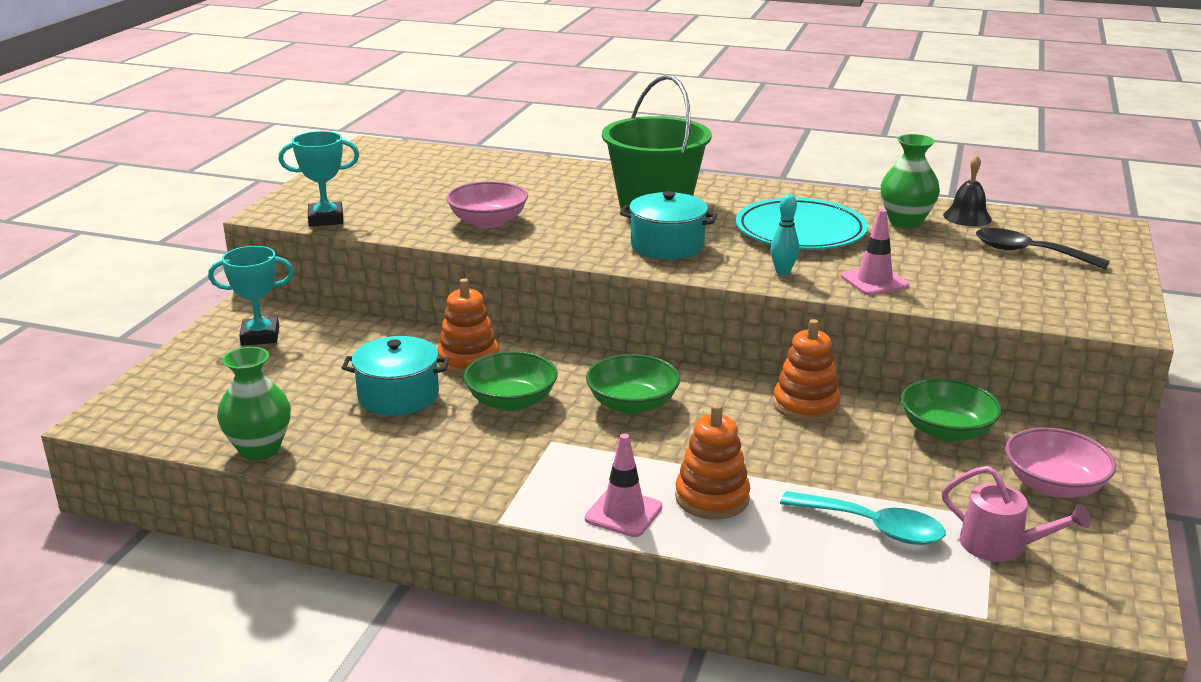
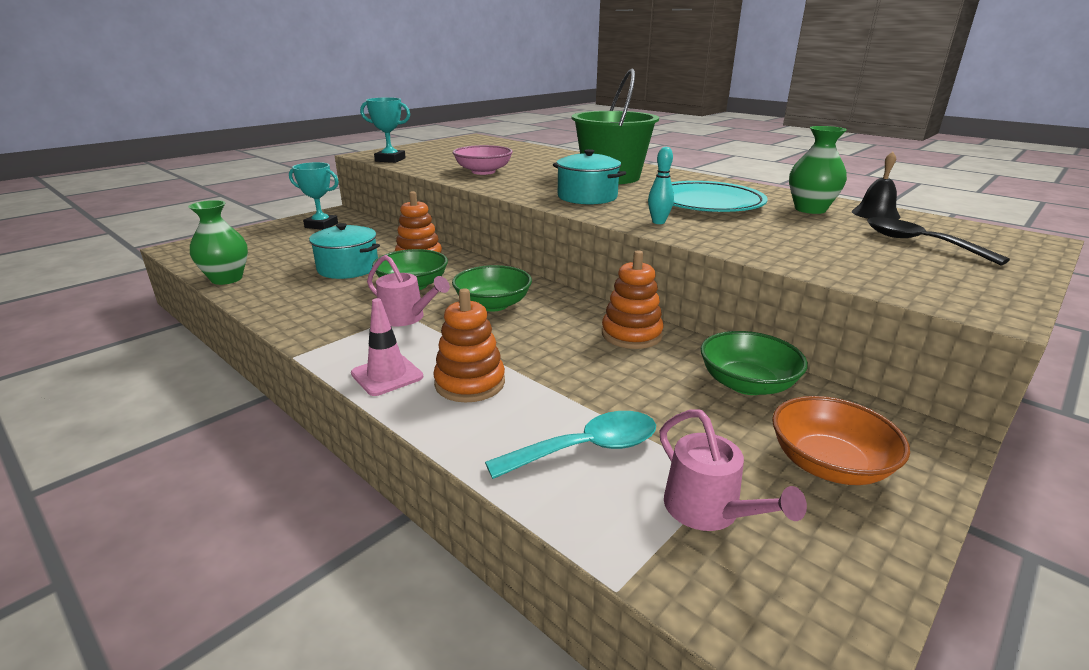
camera: 25 degrees right, 0 degrees up
turquoise spoon [780,491,946,545] -> turquoise spoon turned 75 degrees counterclockwise [485,411,656,479]
pink traffic cone [841,209,909,295] -> none
pink bowl [1005,428,1116,498] -> orange bowl [772,396,910,485]
none -> pink watering can [367,255,450,326]

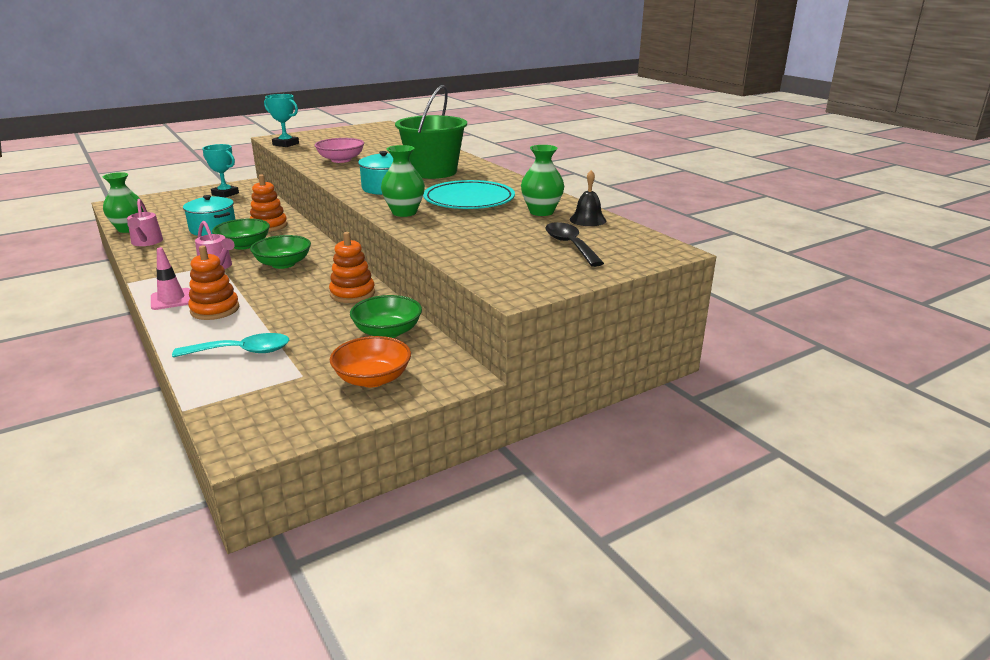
camera: 15 degrees right, 0 degrees up
turquoise bowling pin [648,147,674,224] -> green vase [381,145,425,217]
pink watering can [660,409,807,531] -> pink watering can moved to [127,199,163,246]

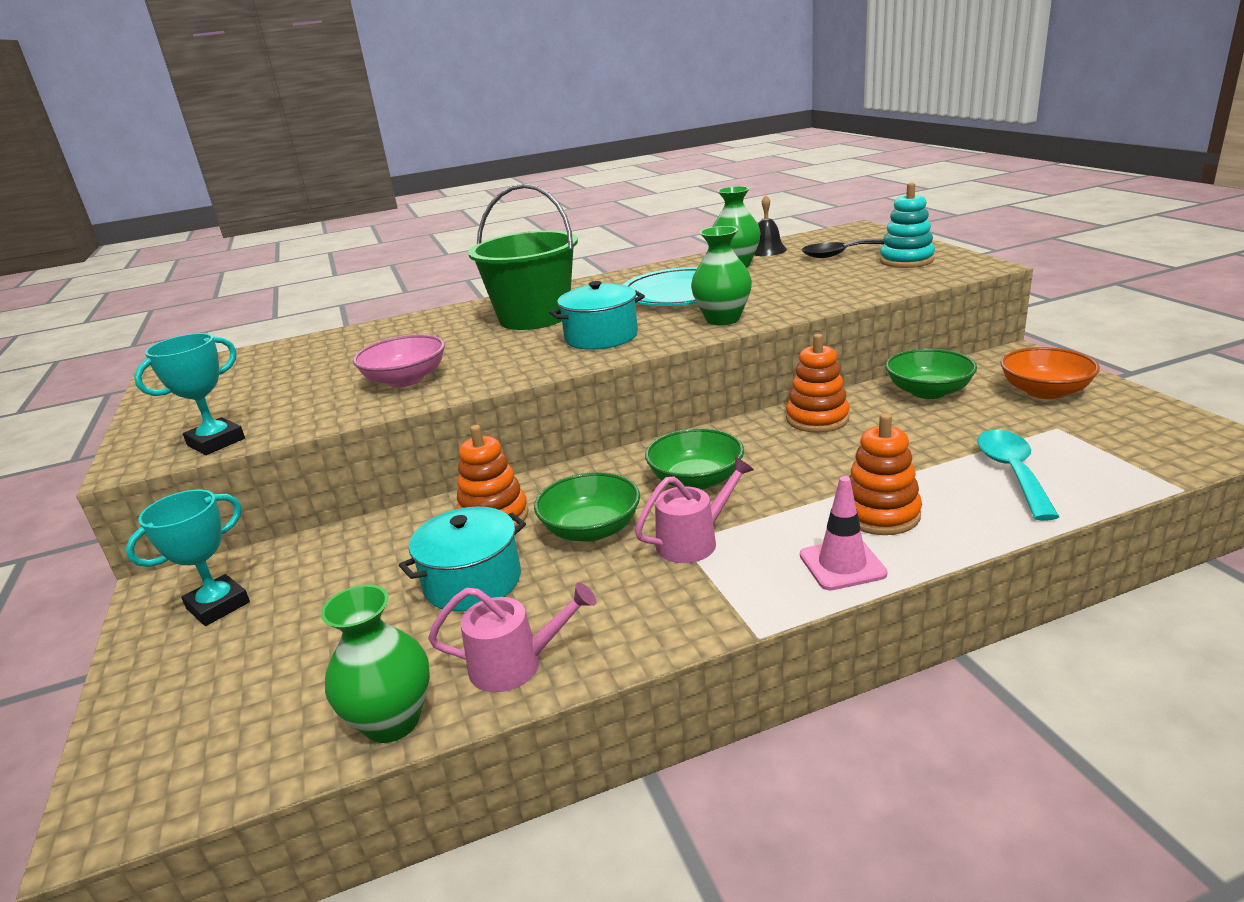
camera: 75 degrees left, 0 degrees up
none -> turquoise stacking toy [880,183,935,268]

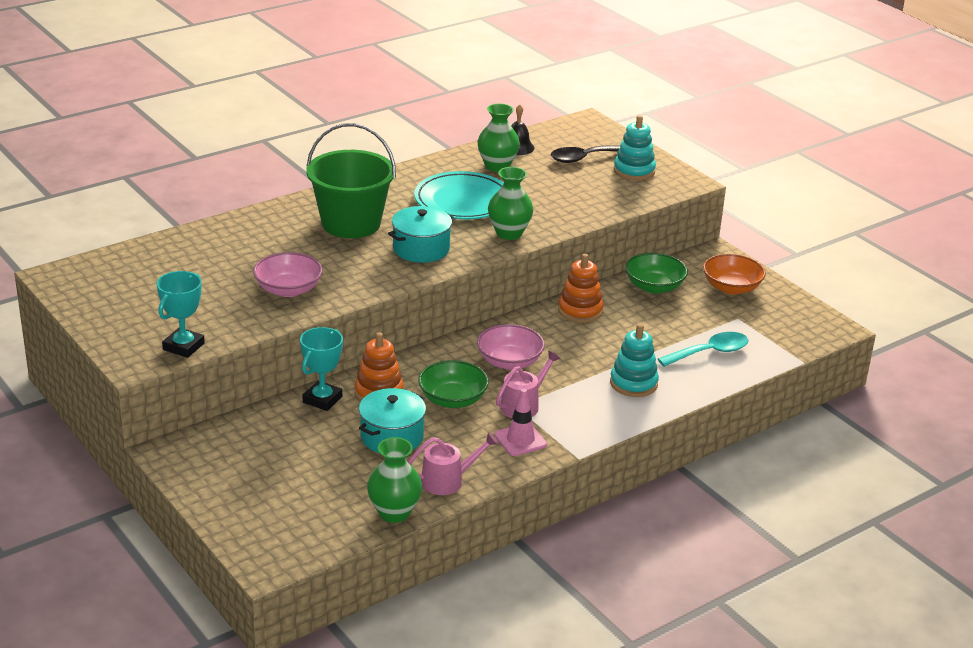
camera: 20 degrees left, 5 degrees up
turquoise trophy [125,490,250,626] -> turquoise trophy moved to [300,327,343,411]
green bowl [645,428,744,490] -> pink bowl [477,324,545,370]
pink traffic cone [800,476,888,590] -> pink traffic cone moved to [494,389,547,456]
orange stacking toy [849,413,922,535] -> turquoise stacking toy [610,324,659,397]
turquoise spoon [977,430,1059,521] -> turquoise spoon turned 75 degrees clockwise [658,332,749,367]

